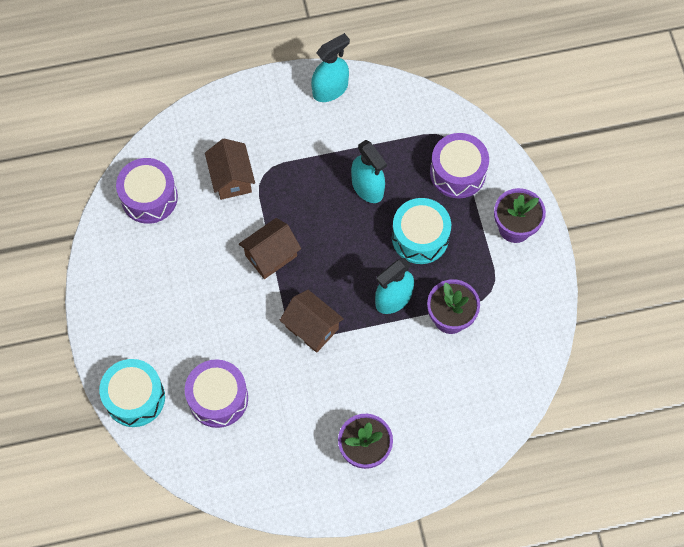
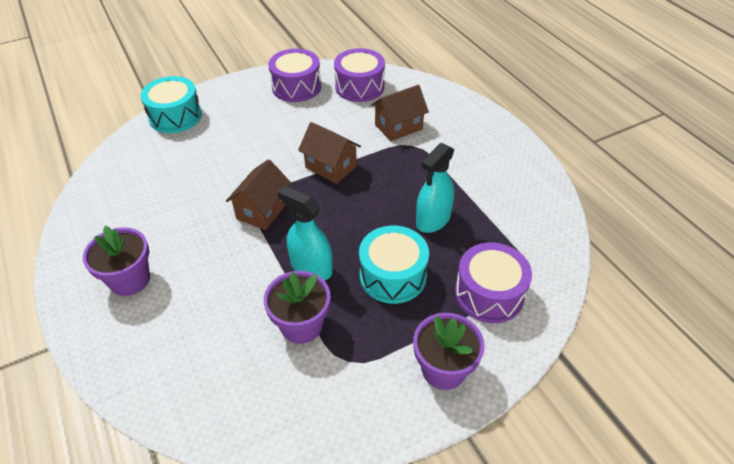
camera: 75 degrees right, 20 degrees down
purple drum [185,360,248,428] -> purple drum moved to [268,49,321,102]
turquoise spray bottle [311,33,350,102] -> none

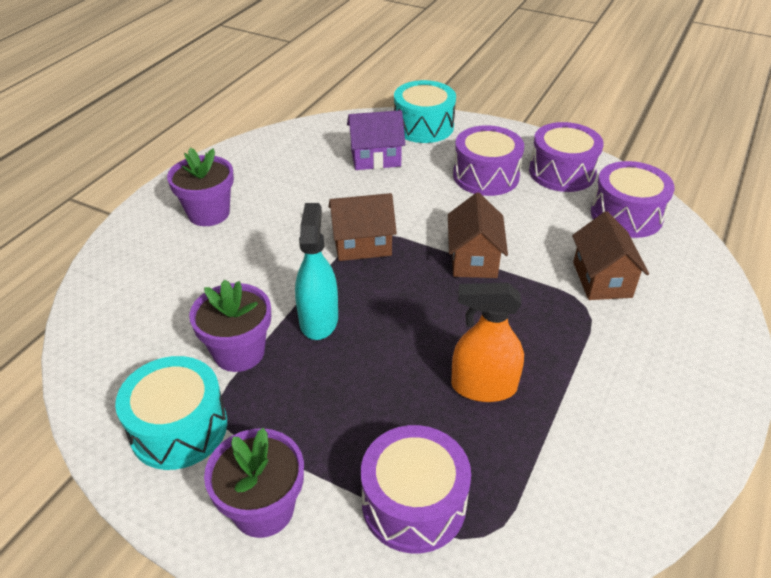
camera: 55 degrees right, 5 degrees down
turquoise drum [359,226,429,304] -> turquoise drum moved to [115,356,227,470]
brown house [371,85,429,141] -> brown house turned 60 degrees clockwise [572,211,649,300]
turquoise spray bottle [416,143,455,233] -> orange spray bottle [451,283,524,402]
none -> purple house [347,110,405,170]
none -> purple drum [453,125,524,196]

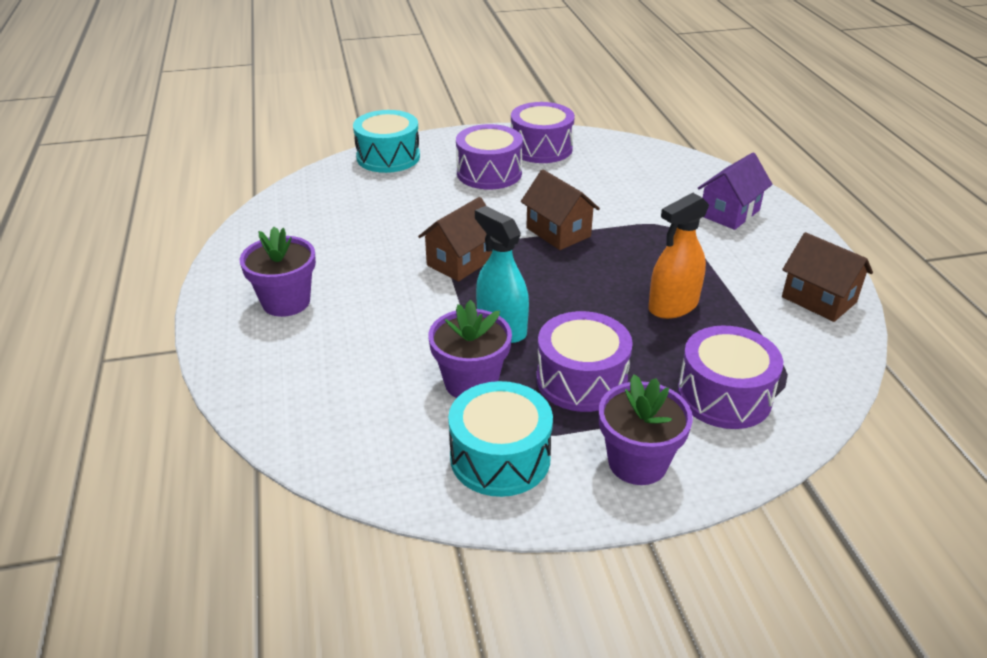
camera: 40 degrees left, 5 degrees down
purple house [347,110,405,170] -> purple house moved to [697,153,773,230]
brown house [572,211,649,300] -> brown house moved to [782,232,873,322]
purple drum [591,161,675,238] -> purple drum moved to [536,311,633,412]

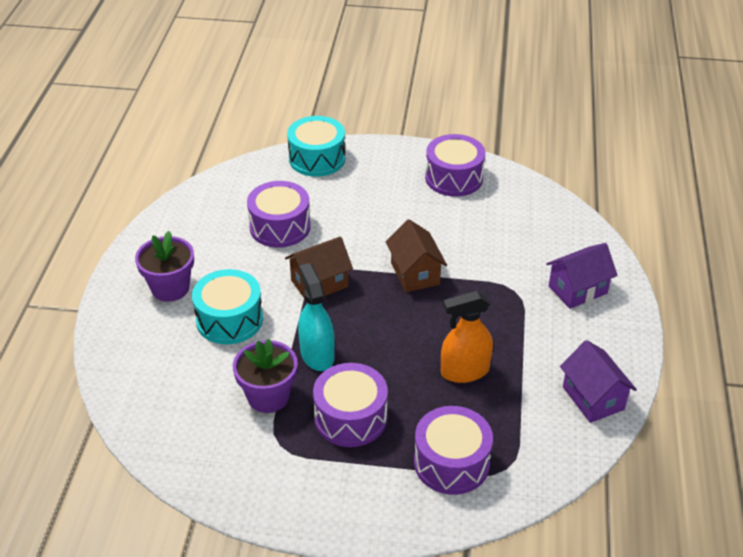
camera: 20 degrees right, 5 degrees up
turquoise drum [448,381,553,497] -> turquoise drum moved to [192,269,263,344]
purple drum [456,124,523,189] -> purple drum moved to [247,181,311,248]
purple flower pot [599,374,693,485] -> none
brown house [782,232,873,322] -> purple house [560,340,637,423]

